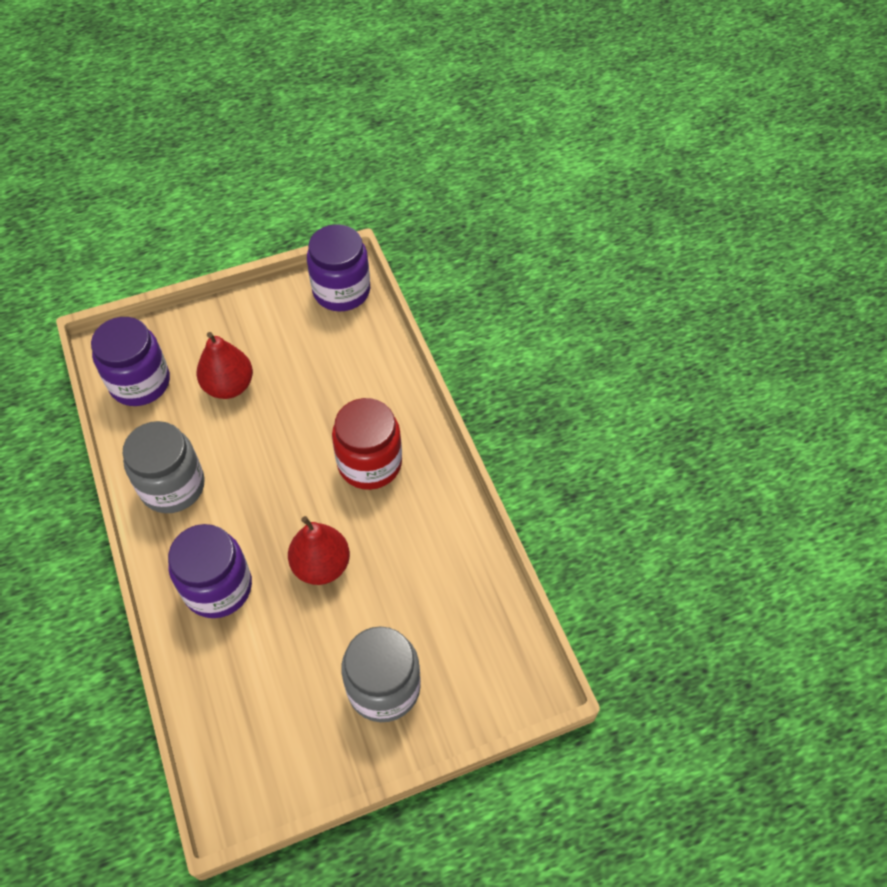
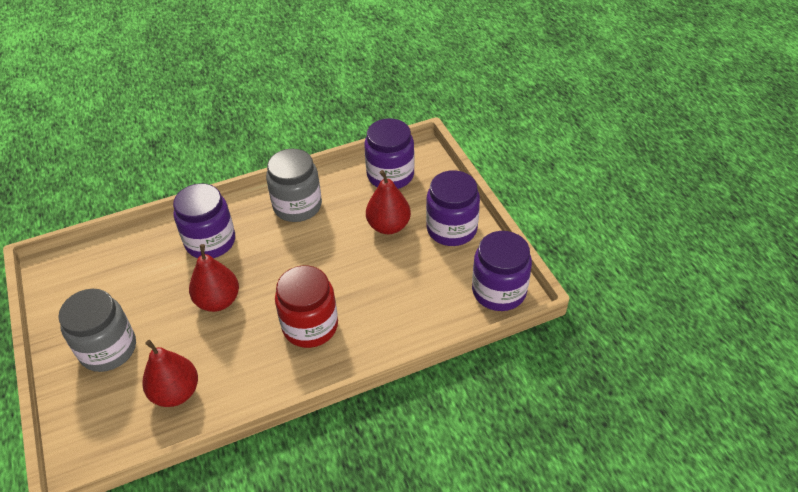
camera: 90 degrees right, 10 degrees down
none -> red pear [142,340,198,407]
none -> purple jar [426,170,480,246]

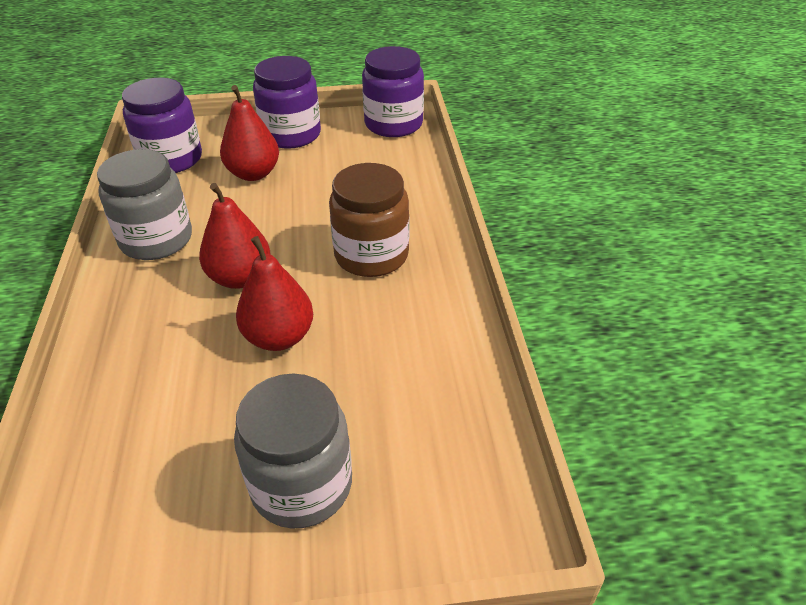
camera: 75 degrees left, 5 degrees down
red pear [142,340,198,407] -> red pear moved to [199,183,271,289]
purple jar [173,183,235,258] -> none
red jar [275,266,338,348] -> brown jar [329,163,409,277]

